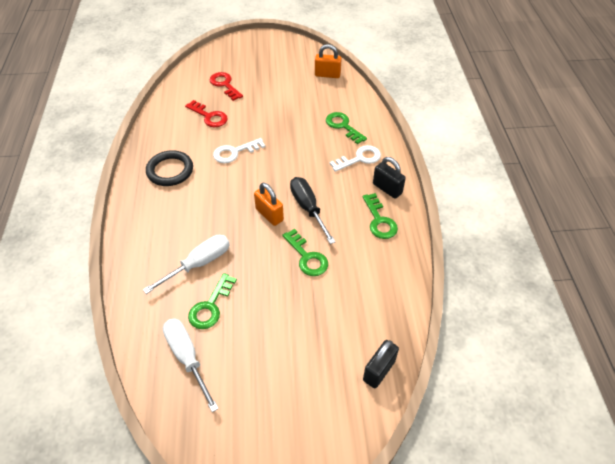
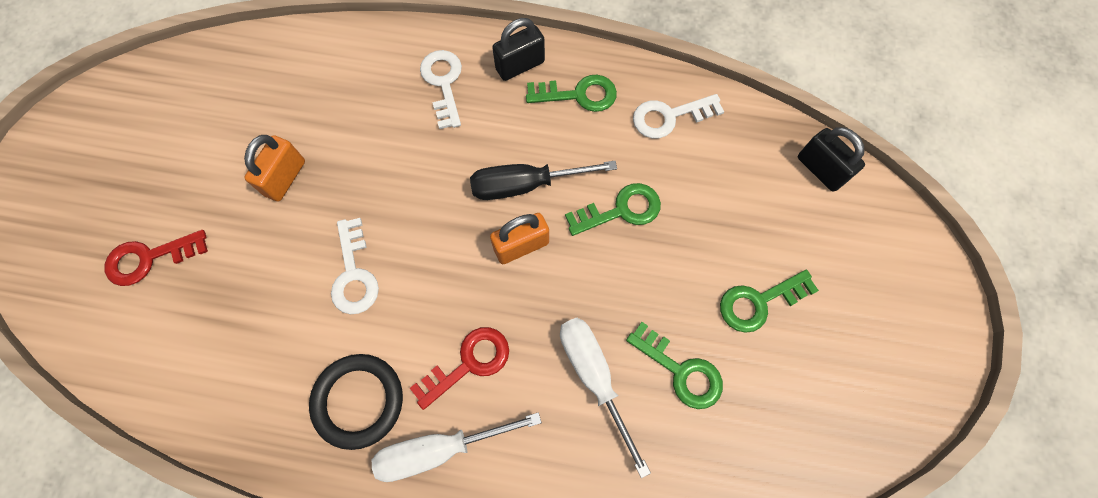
camera: 75 degrees left, 20 degrees up
white screwdriver [163,318,219,412] -> white screwdriver moved to [372,412,542,482]
red key [185,100,228,127] -> red key moved to [410,327,509,410]
orange padlock [315,44,342,78] -> orange padlock moved to [244,135,305,202]
green key [326,112,367,144] -> green key moved to [720,270,819,333]
none -> white key [633,94,724,138]

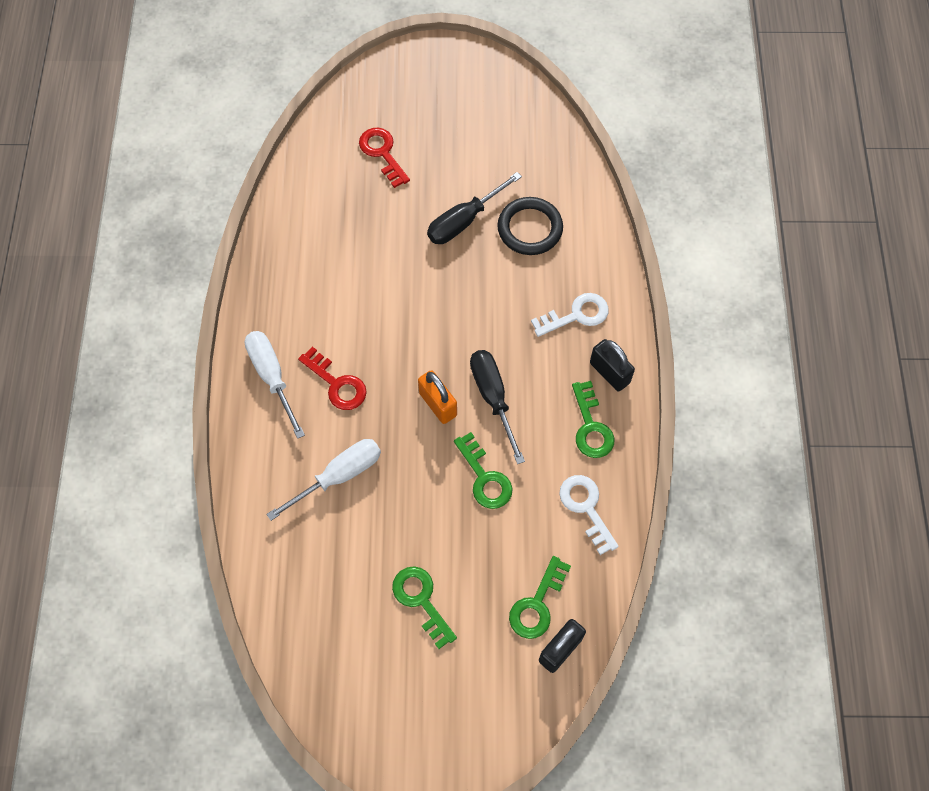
camera: 80 degrees right, 5 degrees down
orange padlock [244,135,305,202] -> black screwdriver [427,172,522,244]
black ring [309,354,403,450] -> black ring moved to [497,197,563,255]
white key [331,218,379,314] -> none
green key [626,322,723,409] -> green key moved to [509,556,571,639]

